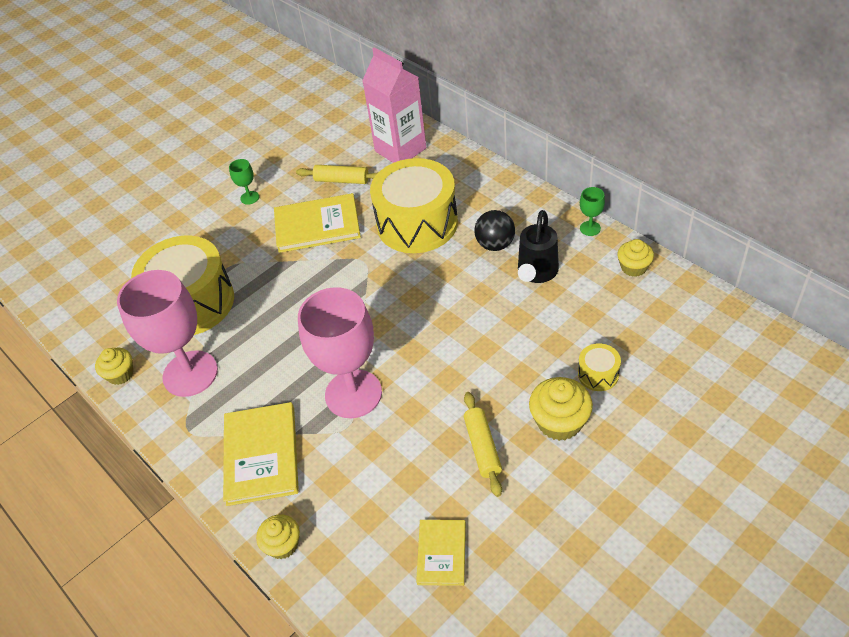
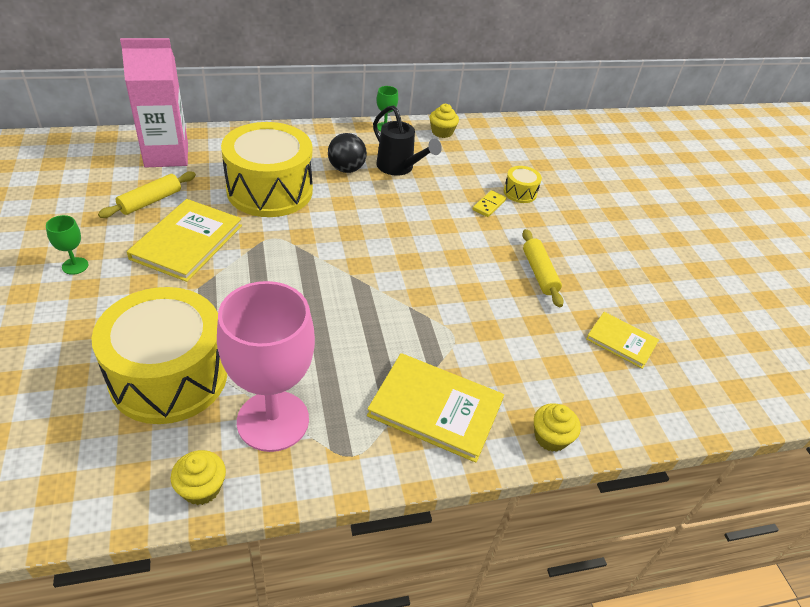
camera: 70 degrees left, 5 degrees down
pink goblet [298,287,382,418] -> none
yellow rolling pin [464,392,502,497] -> yellow rolling pin turned 60 degrees clockwise [522,229,564,307]
yellow cupcake [529,377,593,441] -> none
none -> yellow domino [473,190,506,217]

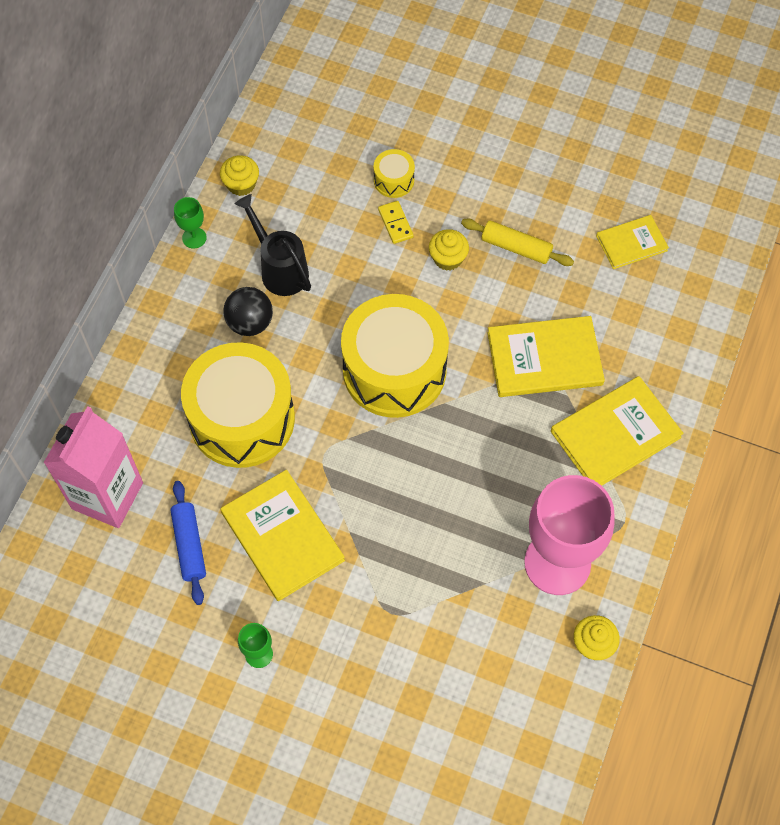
camera: 50 degrees left, 20 degrees up
yellow drum [91,287,227,424] -> yellow drum moved to [341,294,449,418]
yellow rolling pin [98,171,196,218] -> blue rolling pin [170,481,206,605]
black watering can [373,105,442,176] -> black watering can turned 120 degrees counterclockwise [235,194,311,296]
yellow cupcake [534,403,581,452] -> yellow cupcake moved to [429,229,469,271]
none -> yellow book [487,316,605,397]

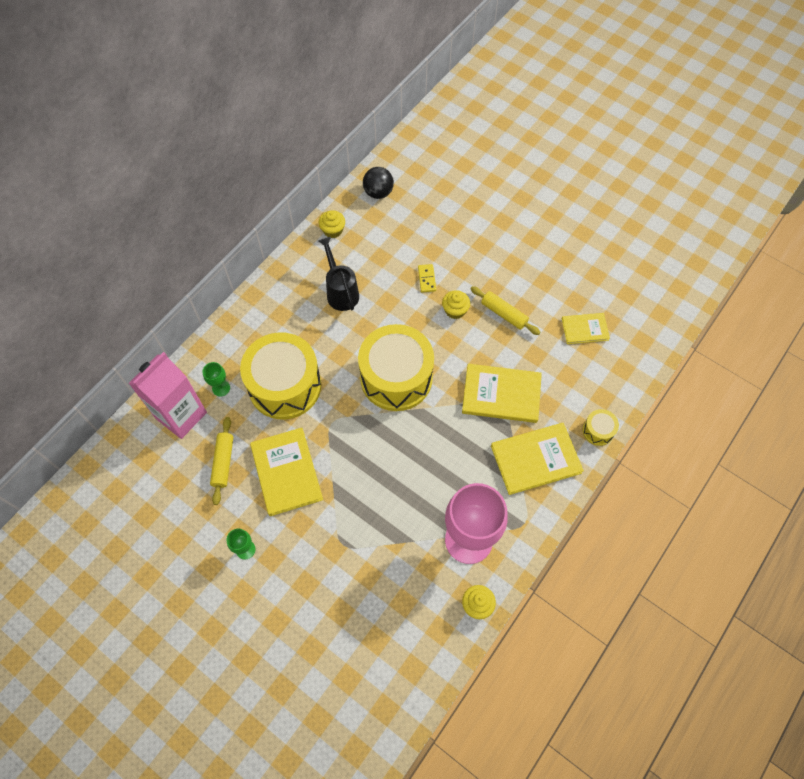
camera: 15 degrees right, 0 degrees up
blue rolling pin [170,481,206,605] -> yellow rolling pin [210,417,234,505]
green goblet [174,197,207,248] -> green goblet moved to [203,362,230,397]
black ball [223,287,273,336] -> black ball moved to [363,167,394,199]
yellow drum [373,149,415,198] -> yellow drum moved to [583,409,619,446]

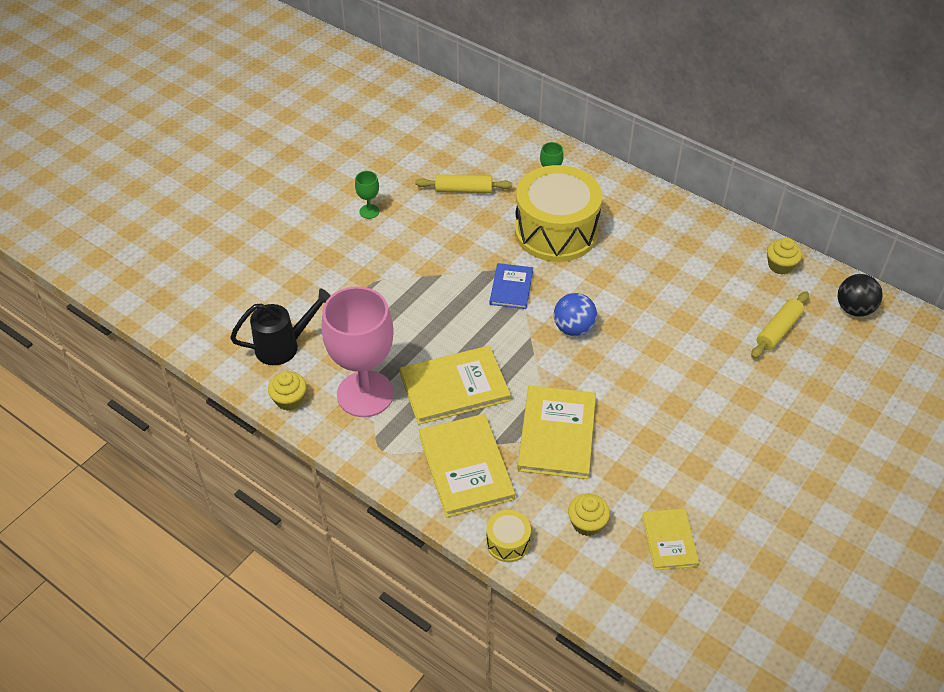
camera: 90 degrees right, 15 degrees down
pink carton [129,352,207,439] -> none
yellow book [250,428,323,516] -> yellow book moved to [400,346,511,425]
black watering can [318,237,359,311] -> black watering can moved to [230,288,331,365]
yellow drum [358,324,434,411] -> blue ball [554,293,597,336]
yellow domino [418,264,436,292] -> none
yellow cupcake [442,290,470,319] -> yellow cupcake moved to [568,493,610,536]
yellow rolling pin [470,286,541,335] -> yellow rolling pin moved to [751,291,809,358]
none -> blue book [490,263,533,309]

